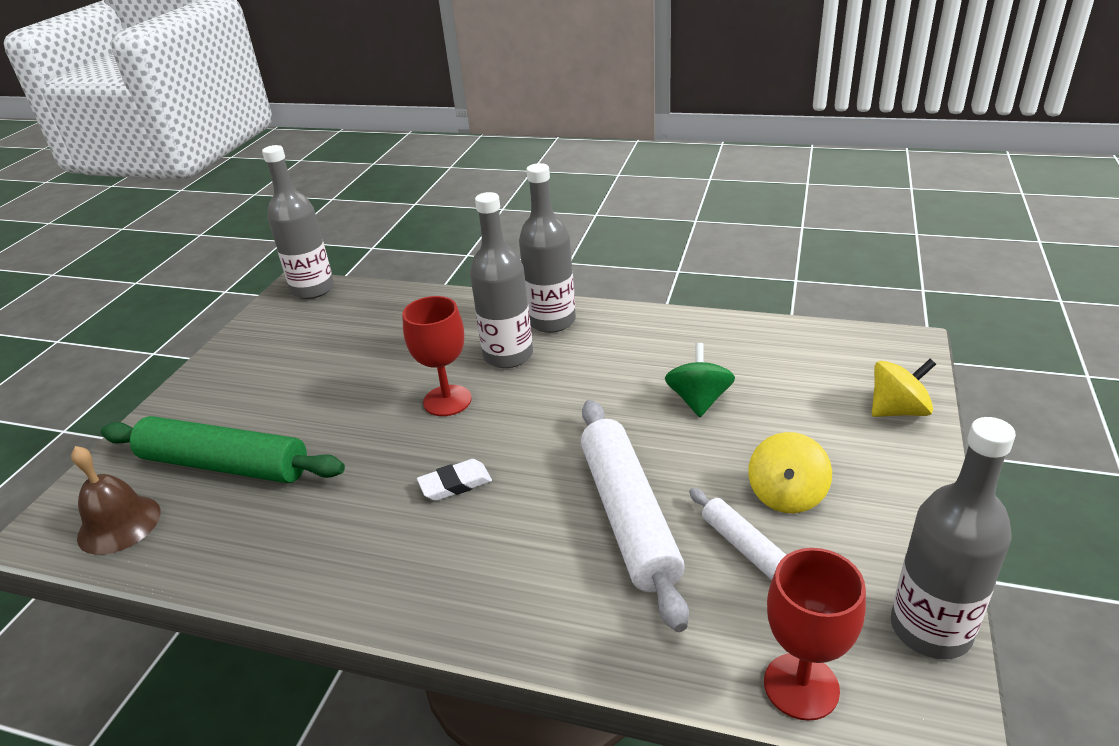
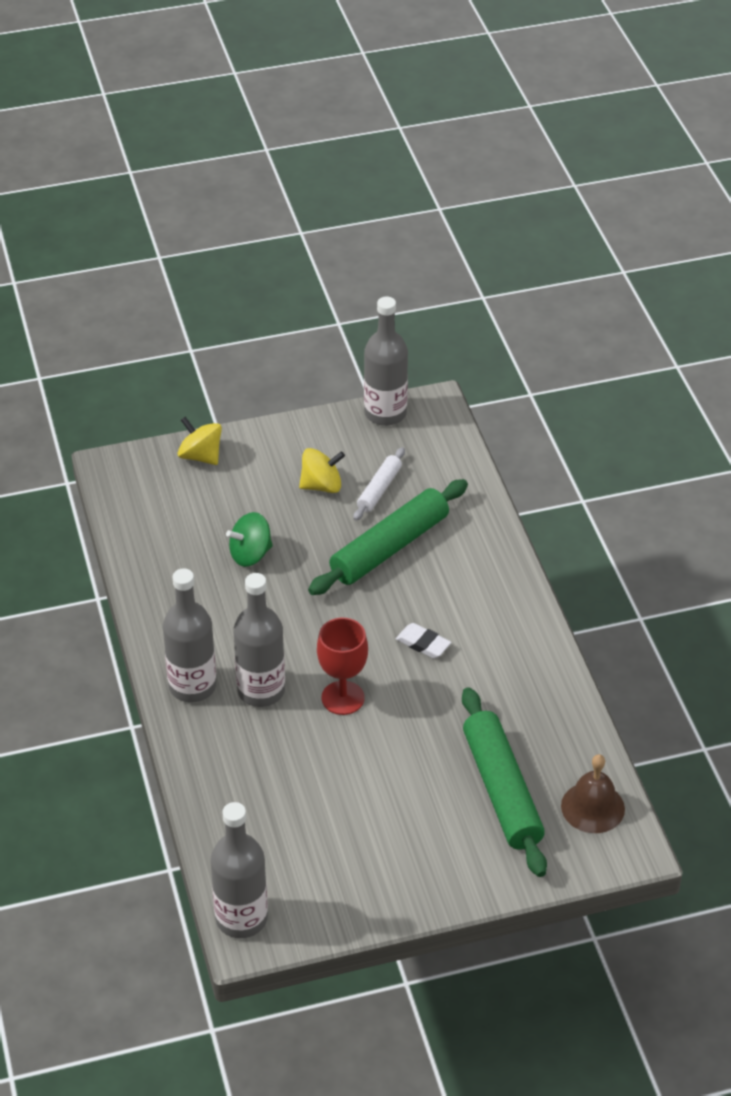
camera: 125 degrees left, 10 degrees up
white rolling pin [581,400,689,632] -> green rolling pin [308,479,468,595]
red goblet [764,548,866,721] -> none

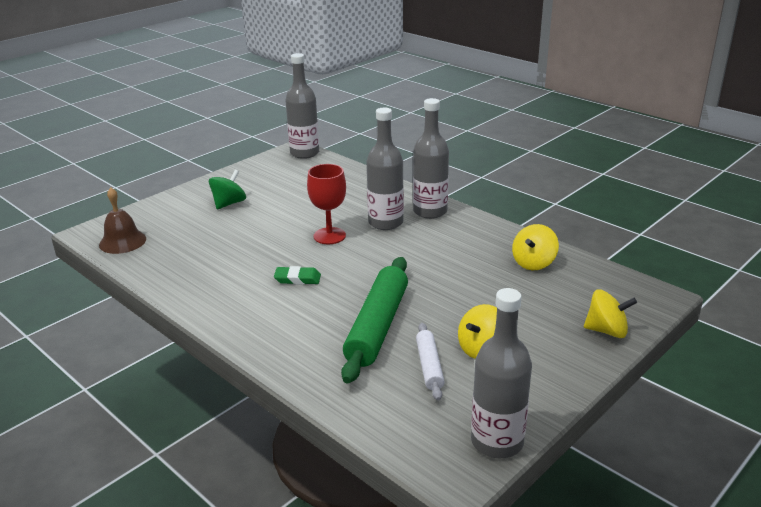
camera: 150 degrees right, 15 degrees down
green spinning top [226,512,273,567] -> green spinning top moved to [209,169,246,209]
white eraser [396,623,451,658] -> green eraser [274,266,321,285]
green rolling pin [462,687,547,877] -> none
none -> yellow spinning top [512,224,559,270]

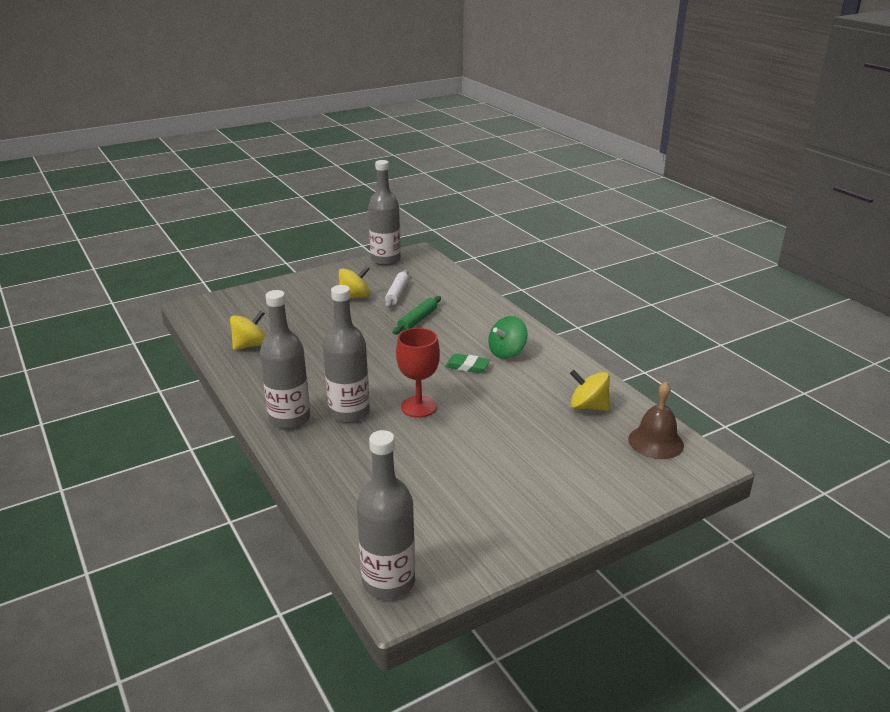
camera: 165 degrees left, 0 degrees up
green spinning top [209,169,246,209] -> green spinning top moved to [488,316,527,359]
green rolling pin [341,257,408,383] -> green rolling pin [392,296,441,334], size x0.53
yellow spinning top [584,289,637,338] -> yellow spinning top moved to [570,370,610,411]

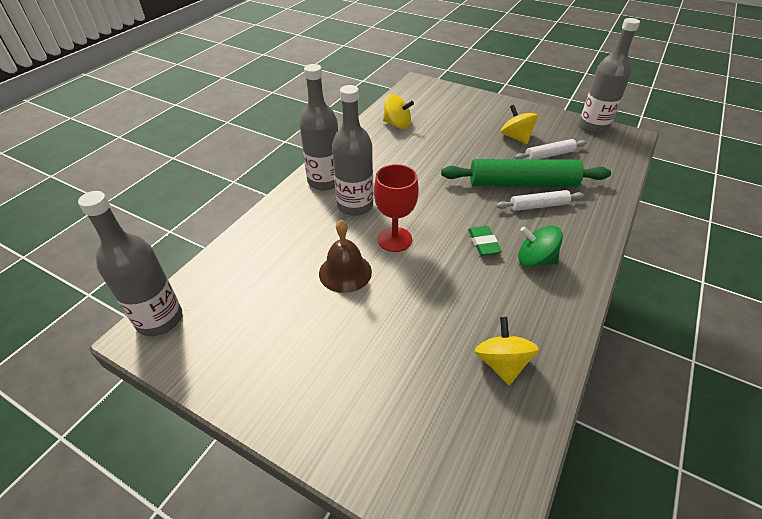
camera: 60 degrees right, 15 degrees up
yellow spinning top [339,266,370,299] -> yellow spinning top turned 150 degrees counterclockwise [501,105,538,144]
green rolling pin [392,296,441,334] -> green rolling pin [441,159,611,187], size x1.90
brown bell [628,382,684,459] -> brown bell moved to [319,220,372,293]
none -> white rolling pin [496,190,584,211]

